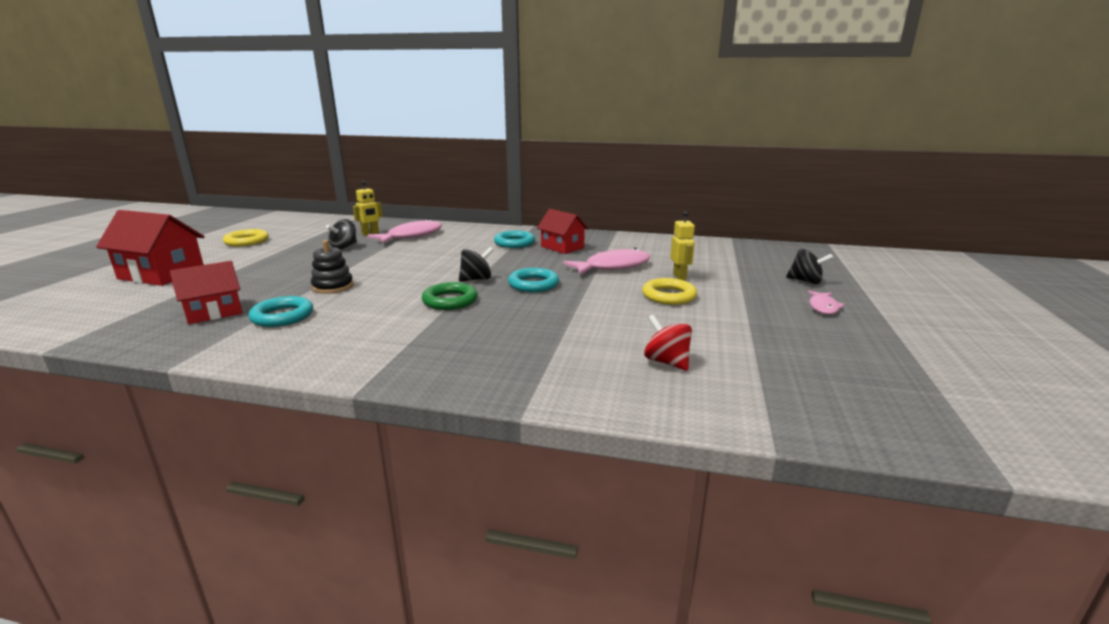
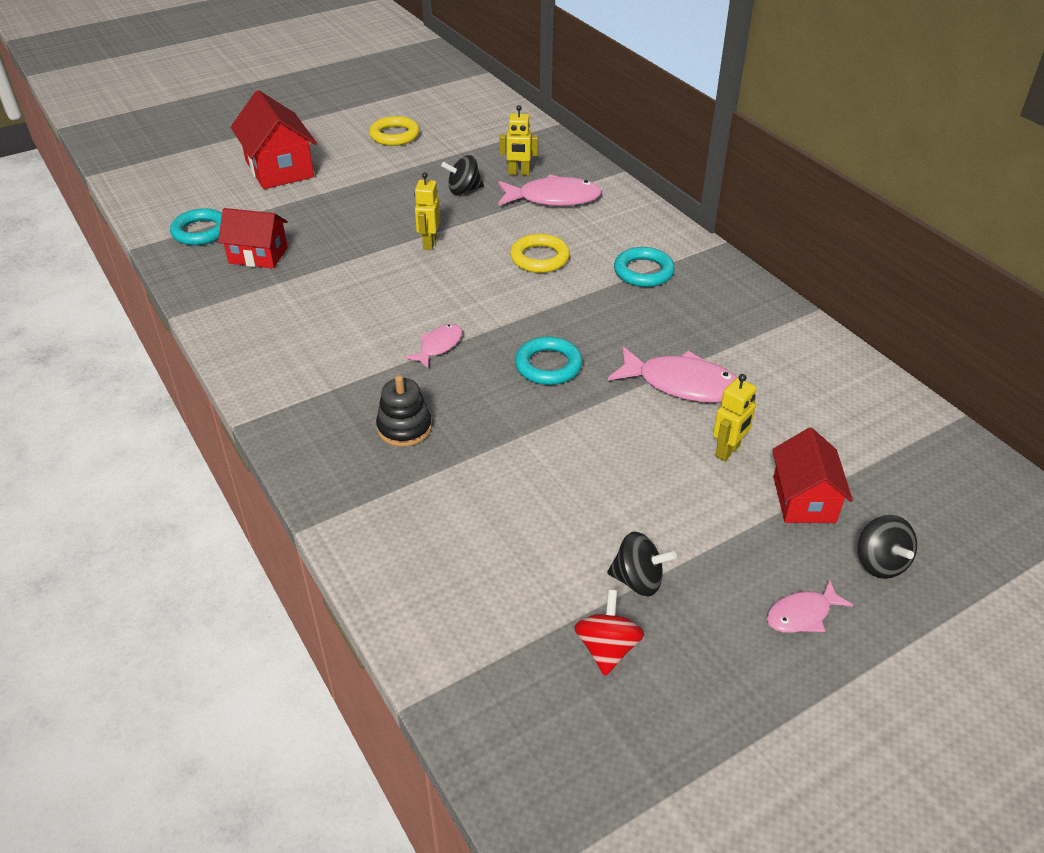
camera: 45 degrees right, 20 degrees up
turquoise ring [248,296,313,327] -> turquoise ring moved to [170,208,222,245]
black stacking toy [311,240,353,294] -> black stacking toy moved to [376,375,432,447]
green ring [422,282,478,310] -> pink fish [405,324,462,368]
black spinning top [459,247,494,282] -> black spinning top moved to [607,532,677,597]
red house [537,209,589,254] -> red house moved to [772,427,853,523]
yellow ring [642,278,697,305] -> yellow ring moved to [510,234,570,273]
red spinning top [644,314,692,371] -> red spinning top moved to [574,590,644,676]
none -> yellow robot [414,172,440,250]

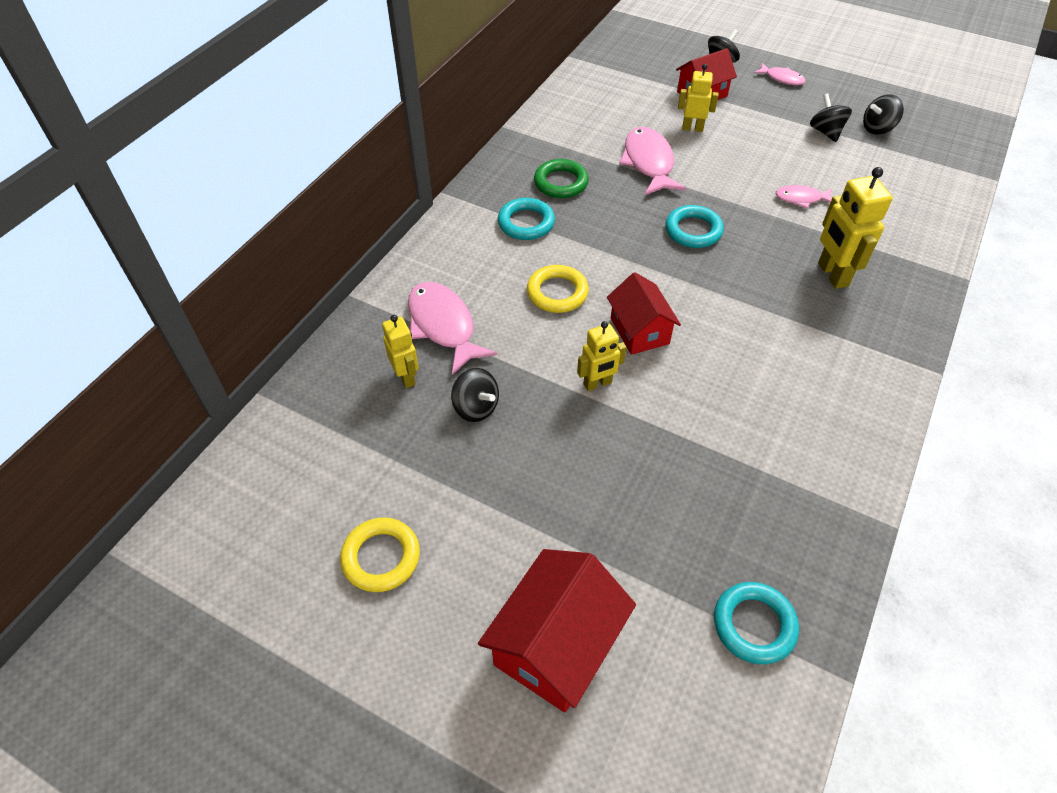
camera: 120 degrees left, 10 degrees up
red house [218,208,288,268] -> red house moved to [607,272,681,355]
black stacking toy [376,375,432,447] -> yellow robot [818,167,893,289]
pink fish [405,324,462,368] -> pink fish moved to [775,185,832,208]
red spinning top [574,590,644,676] -> black spinning top [863,94,904,134]
none -> green ring [534,159,589,198]

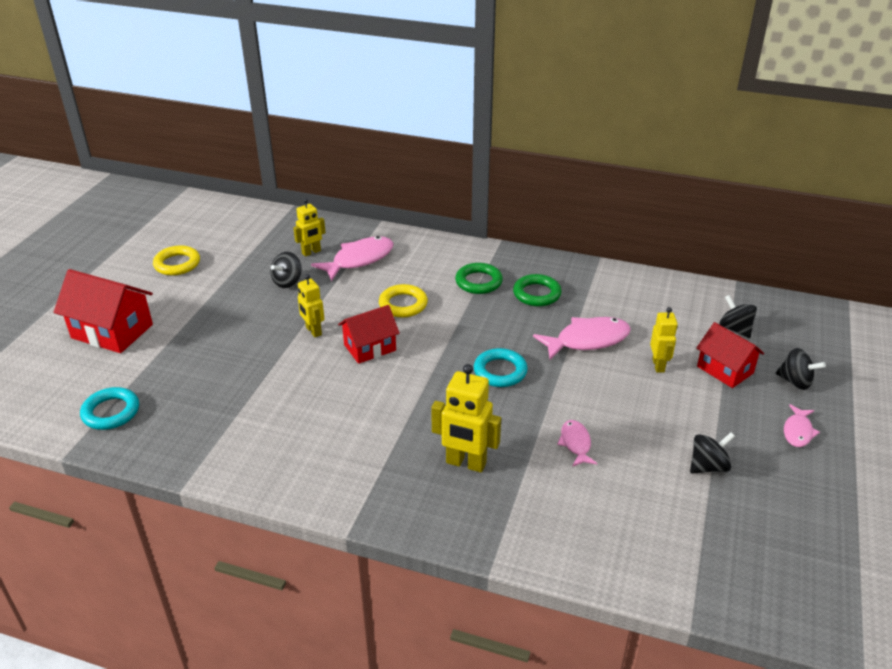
camera: 80 degrees right, 15 degrees down
turquoise ring [498,198,555,240] -> green ring [455,263,503,294]
yellow robot [818,167,893,289] -> yellow robot turned 135 degrees counterclockwise [431,364,501,473]
black spinning top [863,94,904,134] -> black spinning top moved to [719,295,757,338]

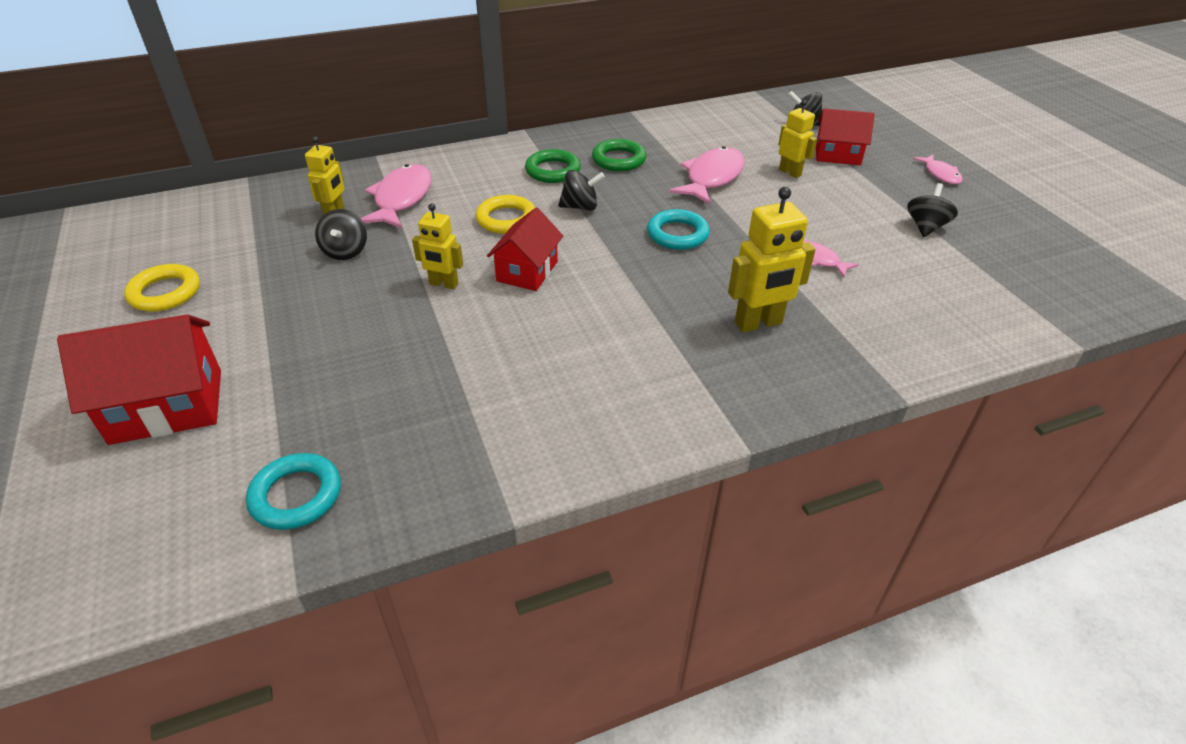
camera: 40 degrees left, 5 degrees up
black spinning top [776,348,826,390] -> black spinning top moved to [558,170,605,211]

